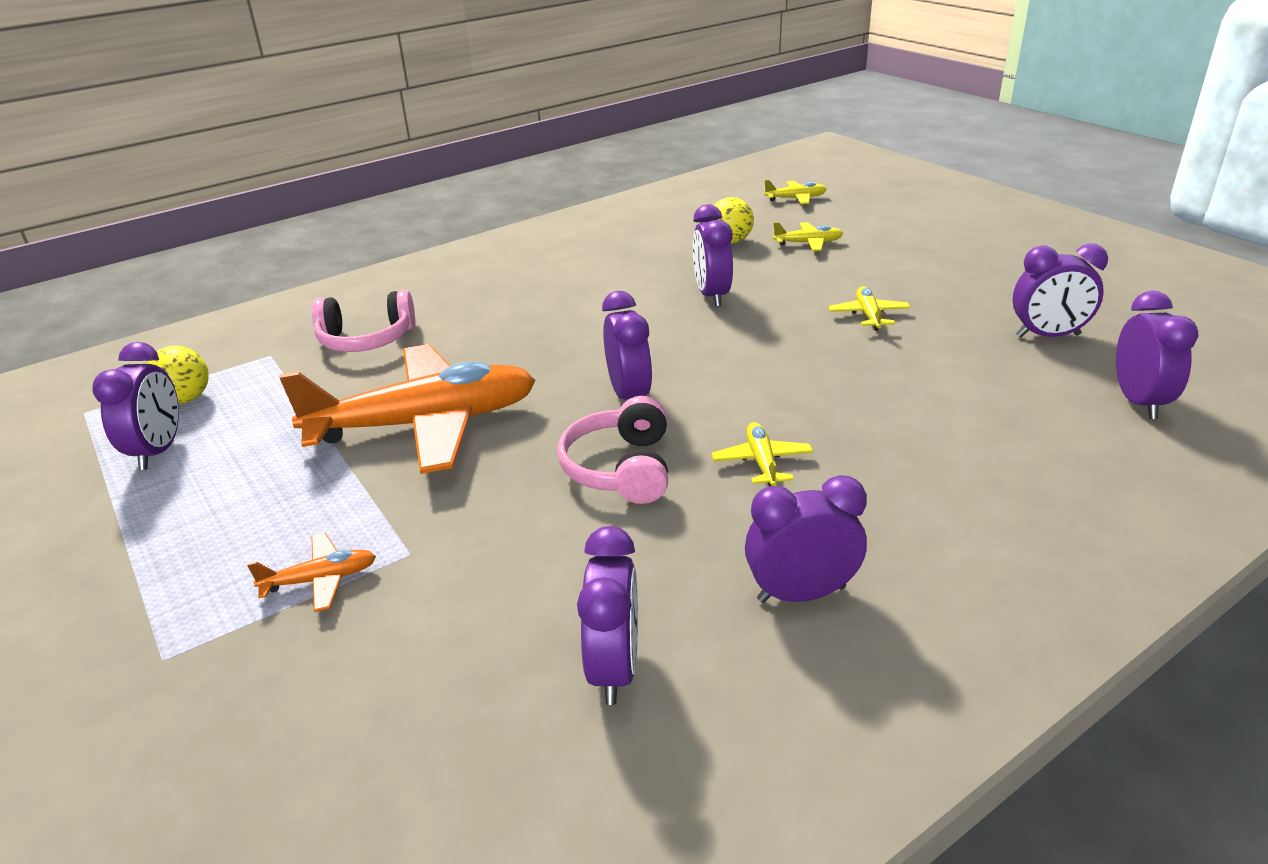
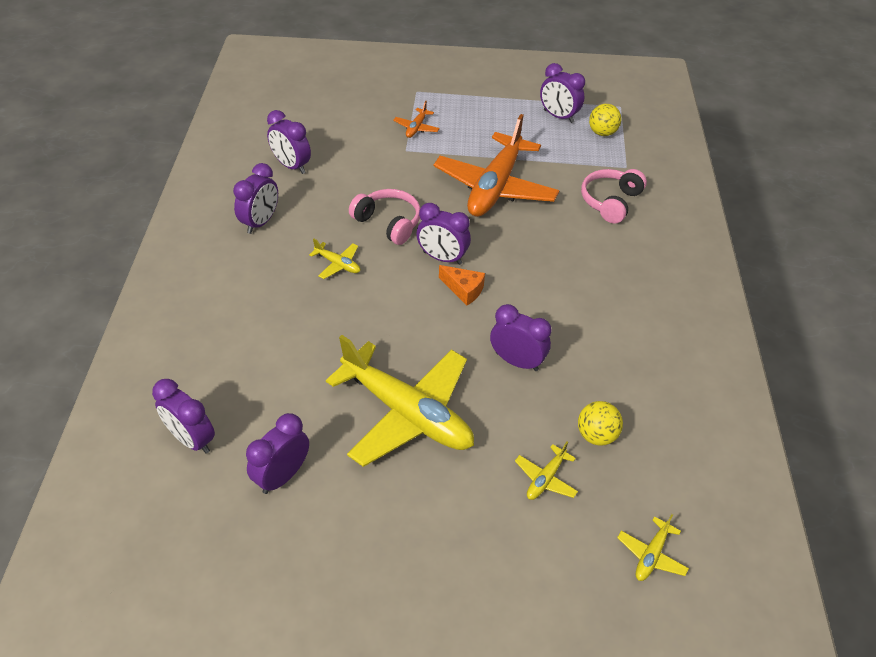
camera: 125 degrees right, 15 degrees up
yellow plane [828,286,910,331] -> yellow plane [326,335,474,467], size x2.50
none -> orange cheese [439,265,485,306]

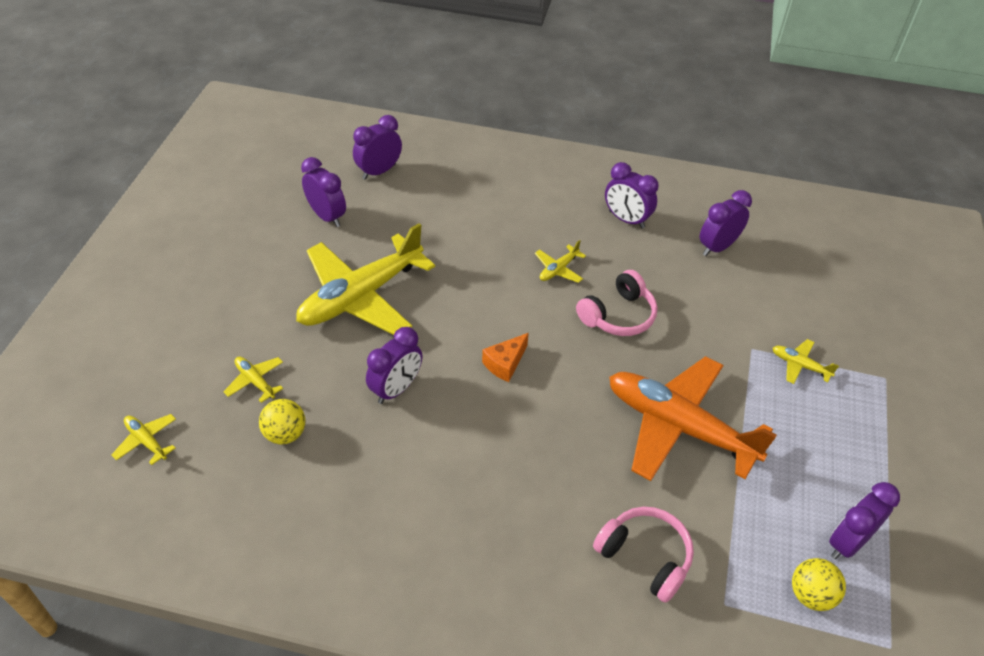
camera: 100 degrees right, 0 degrees up
orange plane [393,101,440,138] -> yellow plane [773,339,839,384]
purple clock [416,203,471,265] -> none

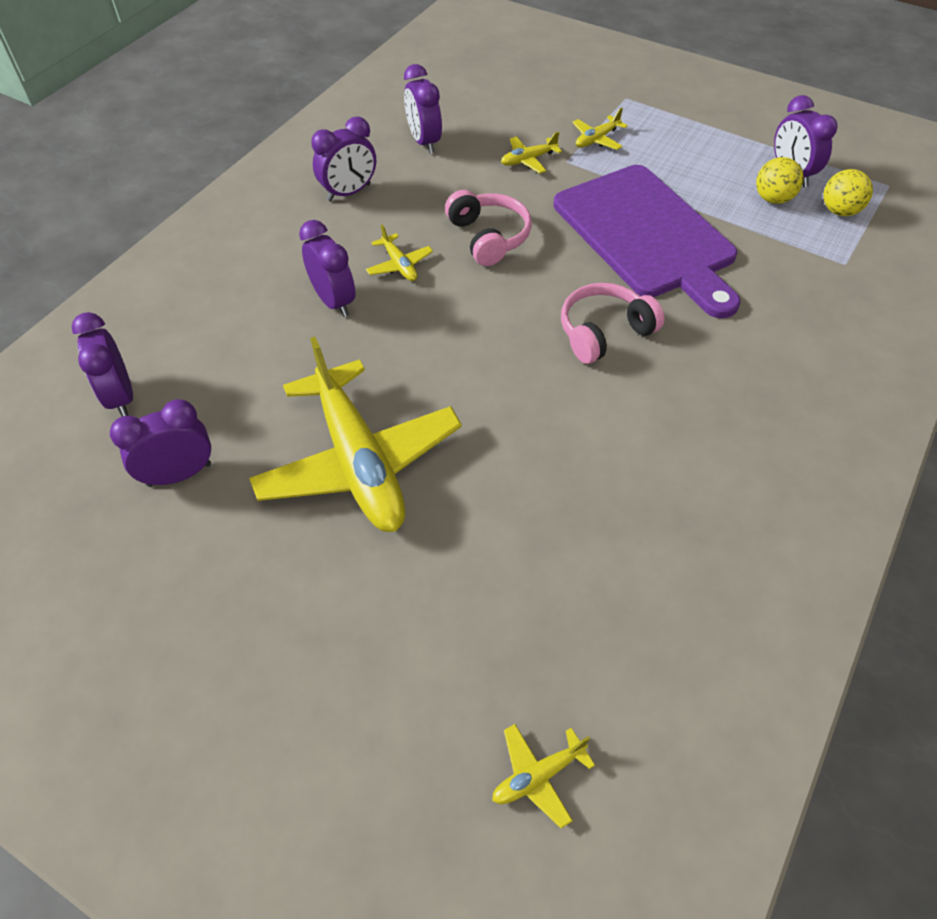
camera: 70 degrees left, 5 degrees up
yellow plane [223,356,283,403] -> yellow plane moved to [501,132,562,174]
yellow ball [259,399,306,445] -> yellow ball moved to [756,157,803,204]
purple clock [366,327,422,404] -> purple clock moved to [299,220,355,317]
orange cheese [482,333,529,382] -> none
pink headphones [593,507,694,603] -> pink headphones moved to [561,283,664,364]
orange plane [609,356,777,481] -> purple cutting board [553,165,741,318]

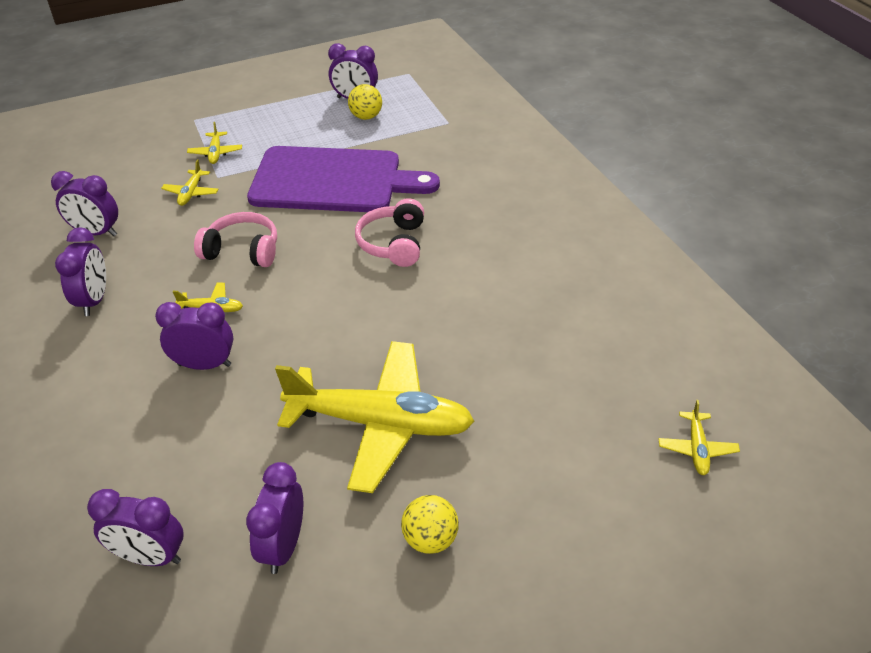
camera: 55 degrees left, 10 degrees down
yellow ball [824,169,873,216] -> yellow ball moved to [401,495,459,554]

